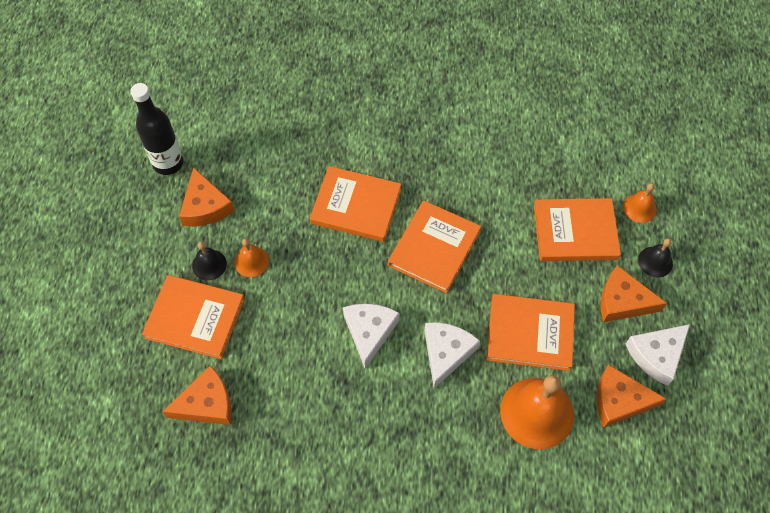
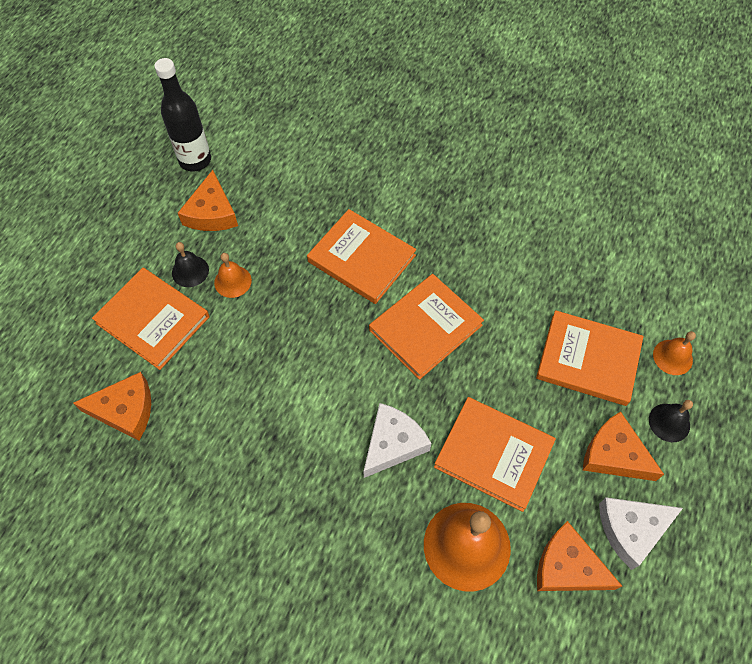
camera: 20 degrees right, 0 degrees up
white cheese [343,304,400,369] -> none

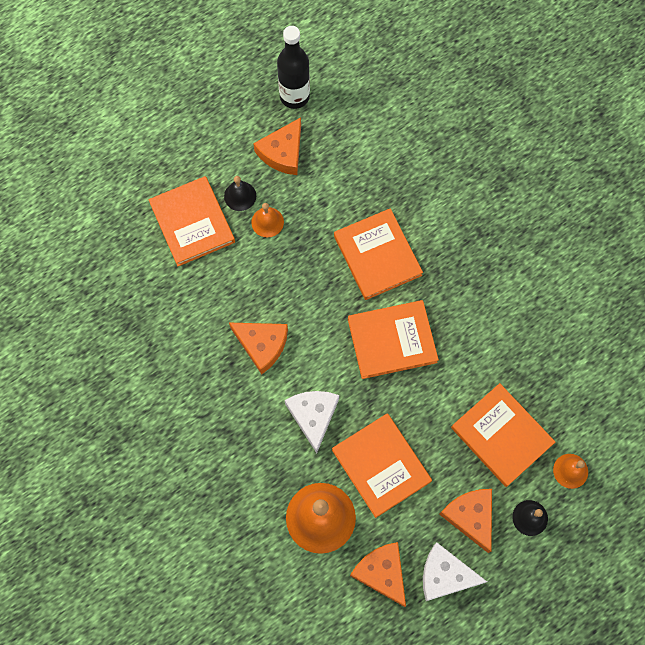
camera: 30 degrees right, 10 degrees up
orange cheese [73,372,151,441] -> orange cheese moved to [229,323,288,375]
white cheese [363,403,432,478] -> white cheese turned 75 degrees counterclockwise [285,391,339,453]

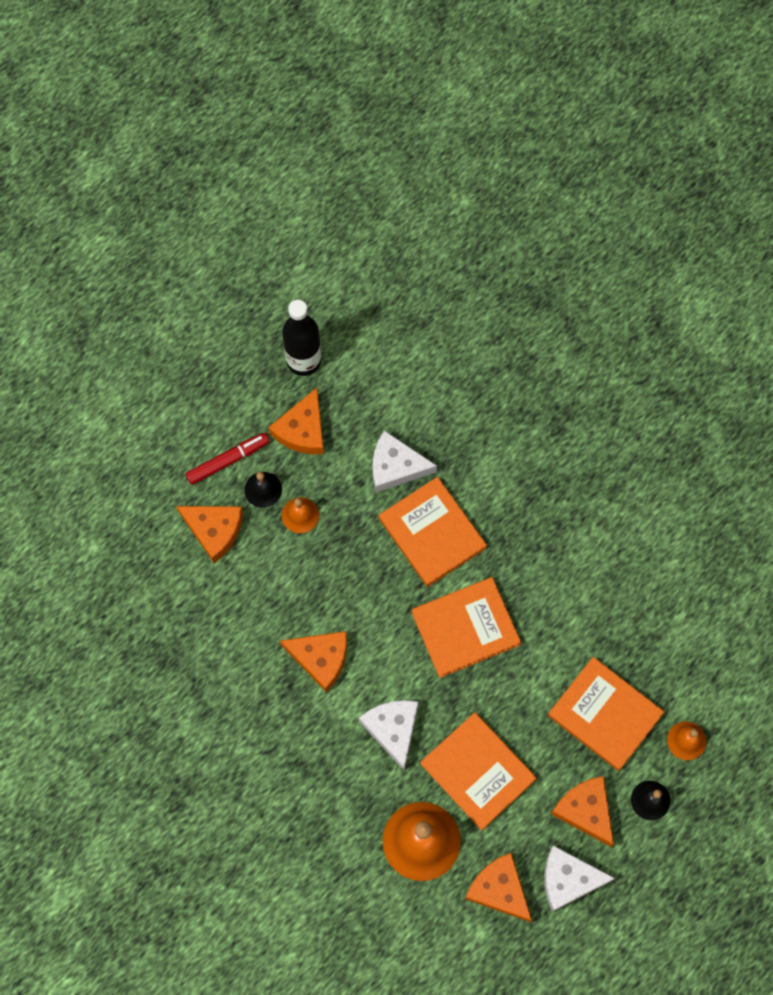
camera: 10 degrees left, 0 degrees up
orange book [148,176,235,266] -> orange cheese [176,506,243,563]
none -> red marker [186,433,270,485]
none -> white cheese [372,430,437,492]

